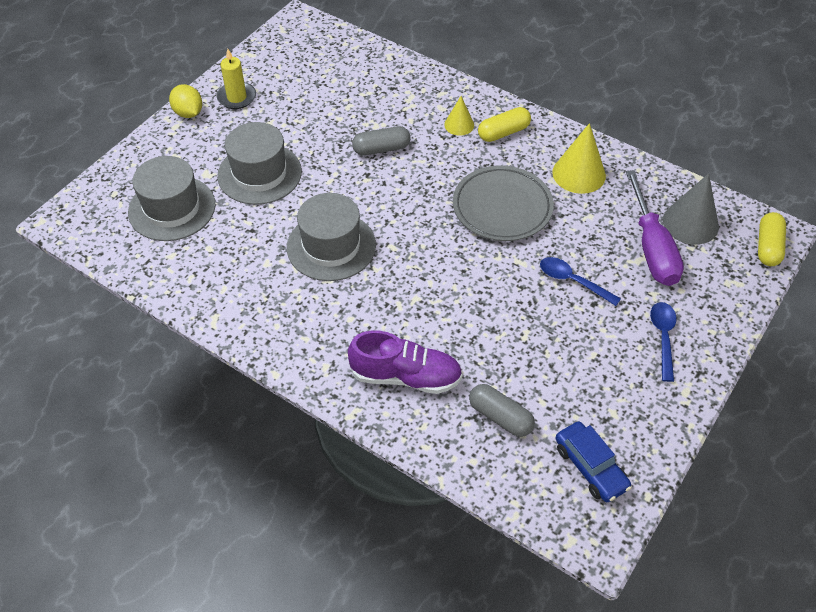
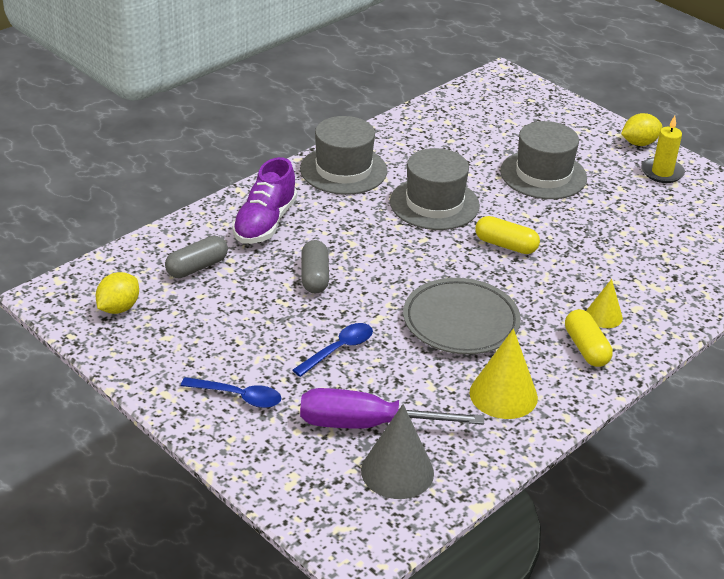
camera: 100 degrees right, 15 degrees down
grey hat [128,156,215,241] -> grey hat moved to [300,116,387,195]
grey capsule [352,126,410,156] -> grey capsule moved to [301,240,329,293]
blue car [555,421,632,502] -> yellow lemon [95,272,139,314]
yellow capsule [758,212,786,266] -> yellow capsule moved to [475,216,540,254]

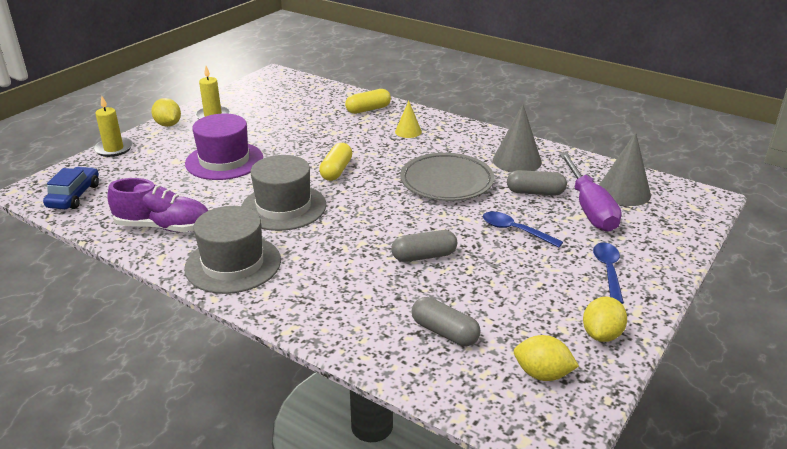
camera: 100 degrees left, 5 degrees down
purple shoe [232,157,297,244] -> purple shoe moved to [107,178,208,232]
yellow cone [470,329,538,419] -> grey cone [493,104,542,172]
grey hat [500,121,587,199] -> purple hat [185,114,263,180]
yellow capsule [565,309,613,367] -> yellow capsule moved to [345,89,391,114]
none -> blue car [43,167,99,209]
none -> yellow candle [93,96,133,157]
none -> grey capsule [507,170,567,196]
none -> yellow lemon [583,297,627,342]

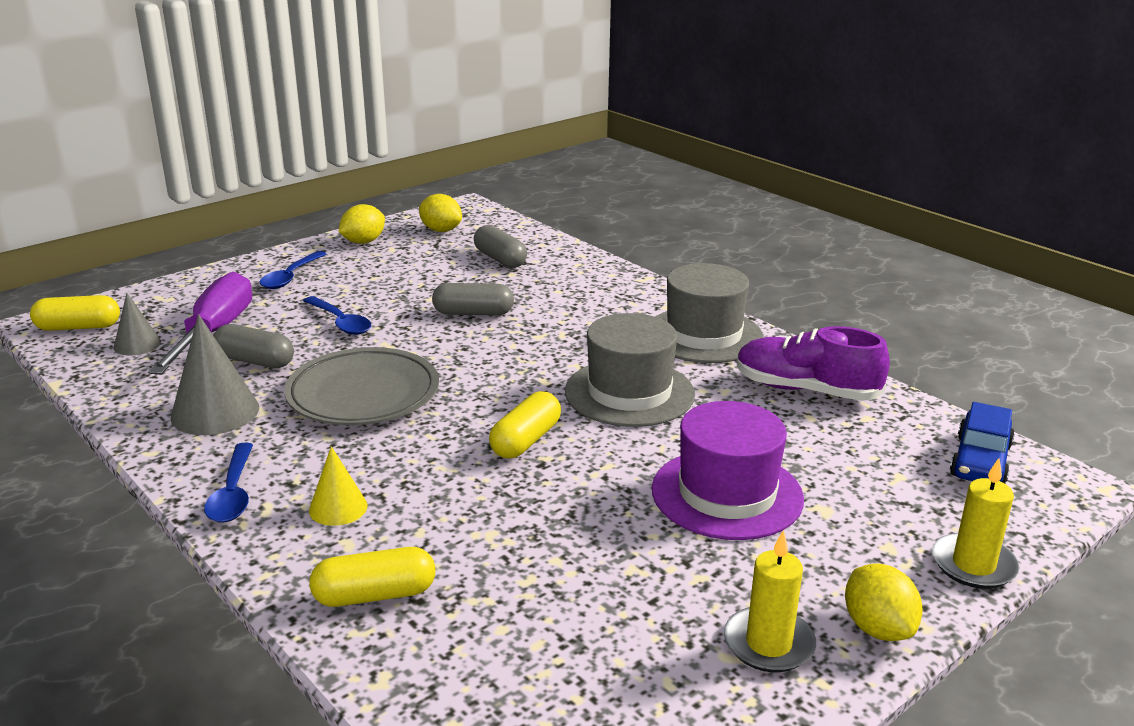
camera: 165 degrees left, 5 degrees down
grey cone [599,132,651,206] -> grey cone [114,293,161,356], size x0.59
none -> yellow capsule [30,295,120,331]
none -> blue spoon [204,443,253,523]

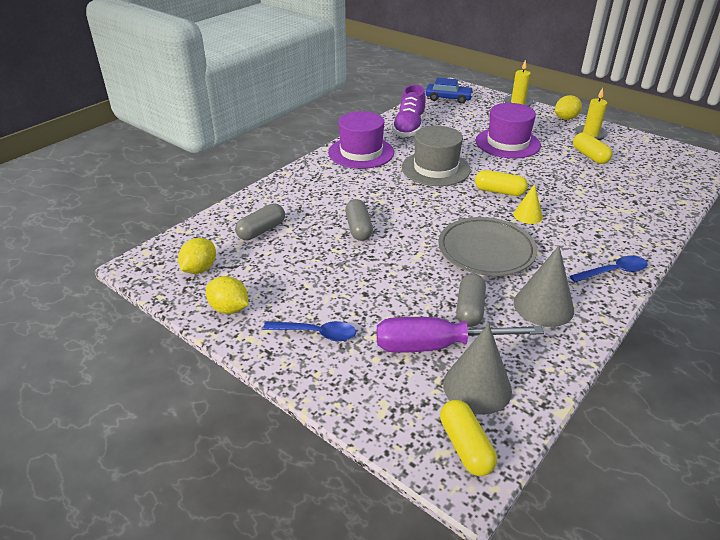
camera: 100 degrees left, 10 degrees up
grey cone [114,293,161,356] -> grey cone [443,324,512,415], size x1.70
blue spoon [303,296,371,335] -> none
yellow cone [309,446,367,526] -> yellow cone moved to [513,184,543,224]
yellow capsule [309,547,435,607] -> yellow capsule moved to [573,132,613,164]
grey hat [655,263,763,363] -> purple hat [328,111,394,169]

